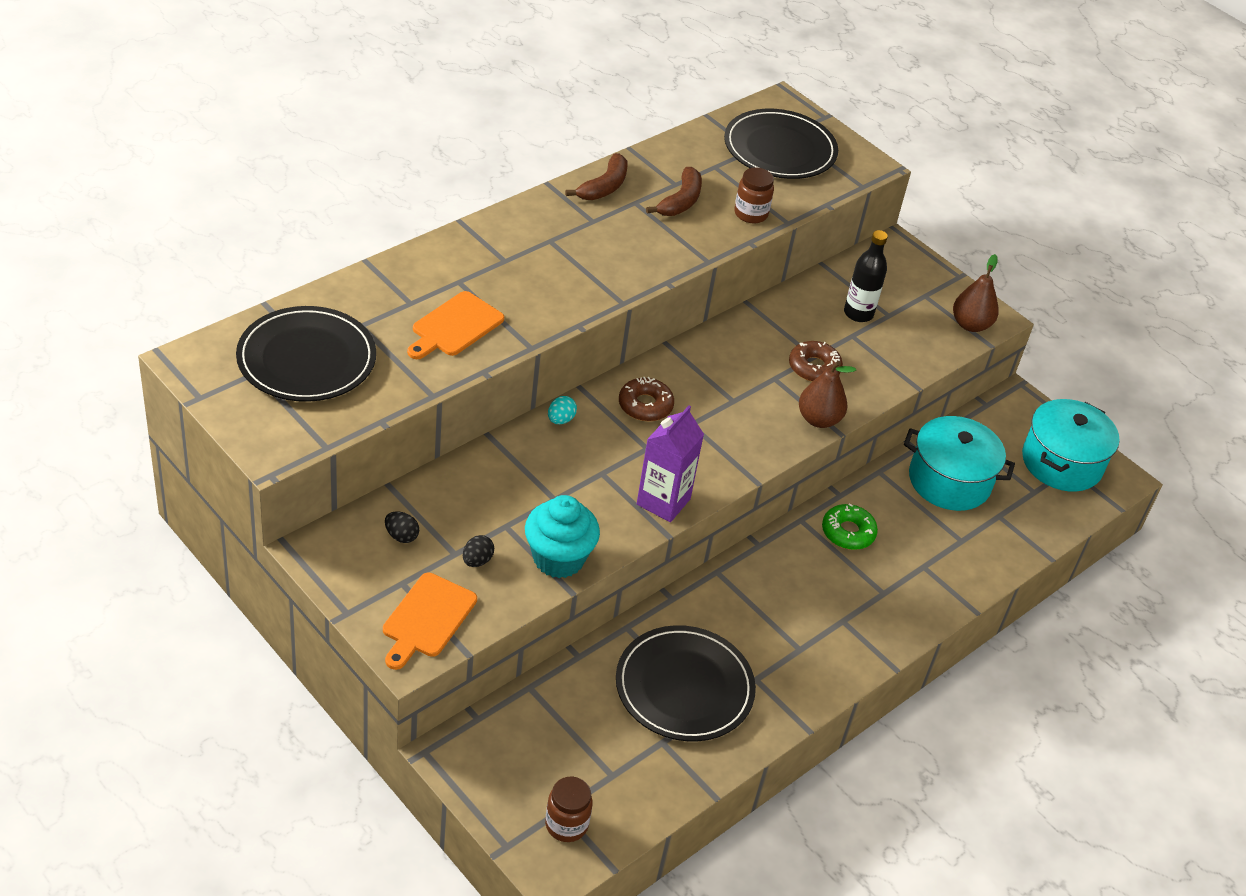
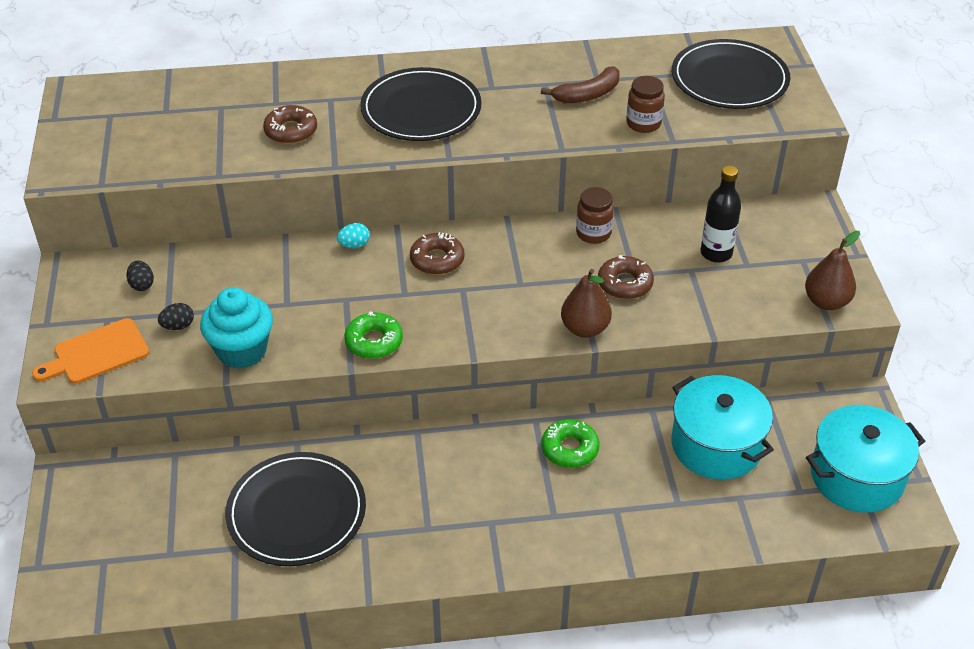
camera: 40 degrees right, 0 degrees up
black plate [236,306,376,402] -> black plate moved to [360,67,482,141]
orange cutting board [407,291,504,359] -> brown donut [263,105,317,144]
brown jar [545,777,593,842] -> brown jar moved to [576,187,614,244]
brown banana [565,153,627,200] -> none
purple carton [637,406,704,522] -> green donut [344,311,403,359]

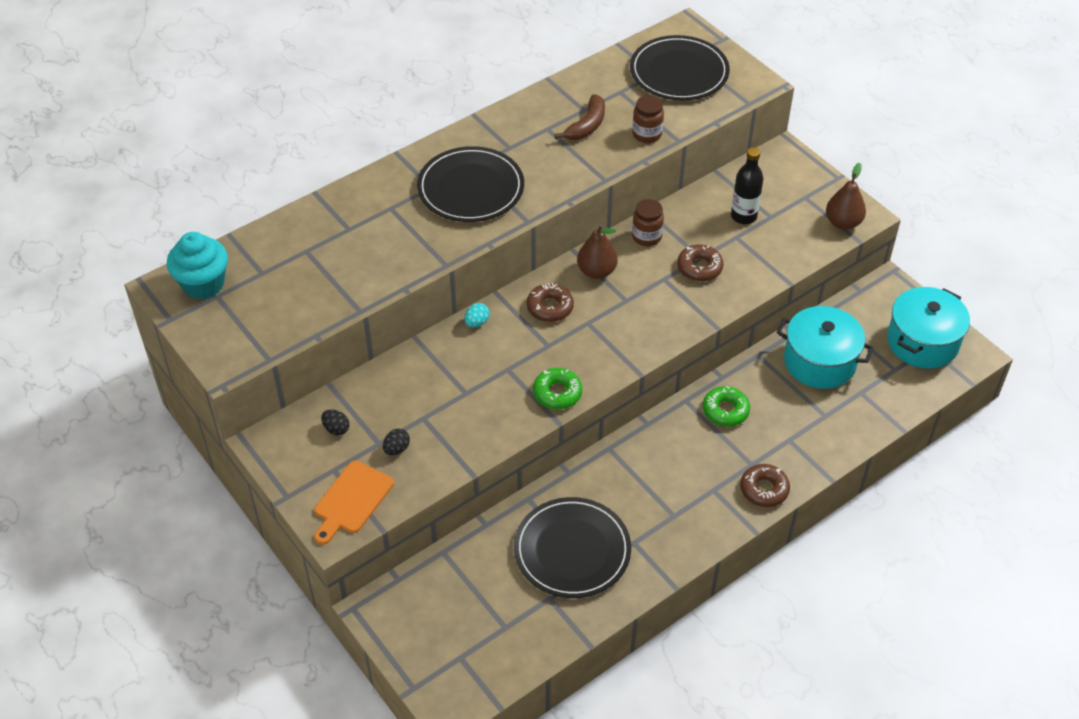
camera: 30 degrees left, 5 degrees up
turquoise cupcake [200,287,273,369] -> turquoise cupcake moved to [167,232,228,300]
brown donut [263,105,317,144] -> brown donut moved to [740,464,790,507]
brown pear [561,269,612,338] -> brown pear moved to [577,224,618,279]

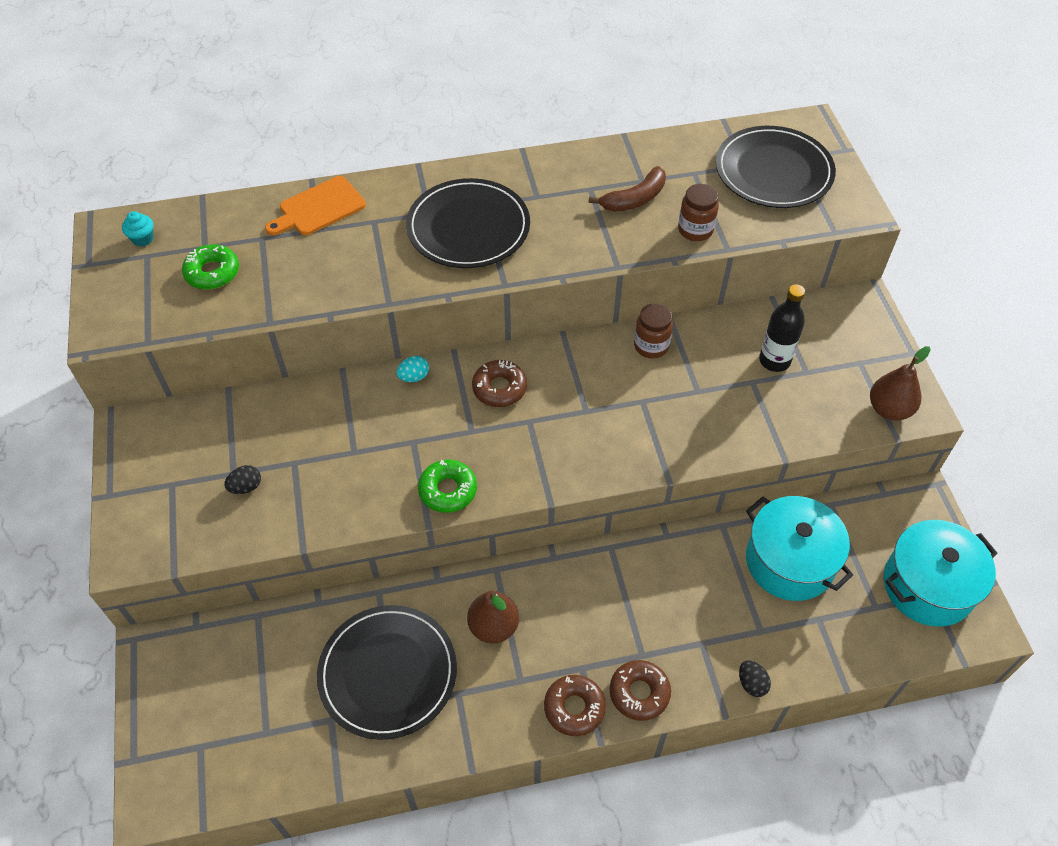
camera: 25 degrees right, 5 degrees up
turquoise cupcake [167,232,228,300] -> turquoise cupcake [122,211,154,247], size x0.46
orange cutting board [314,461,394,545] -> orange cutting board moved to [265,176,366,235]
black egg [321,409,349,436] -> black egg moved to [739,660,771,697]
brown pear [577,224,618,279] -> brown pear moved to [467,591,519,643]
brown donut [677,245,724,281] -> brown donut moved to [544,675,606,736]
green donut [703,386,750,427] -> green donut moved to [182,244,239,290]

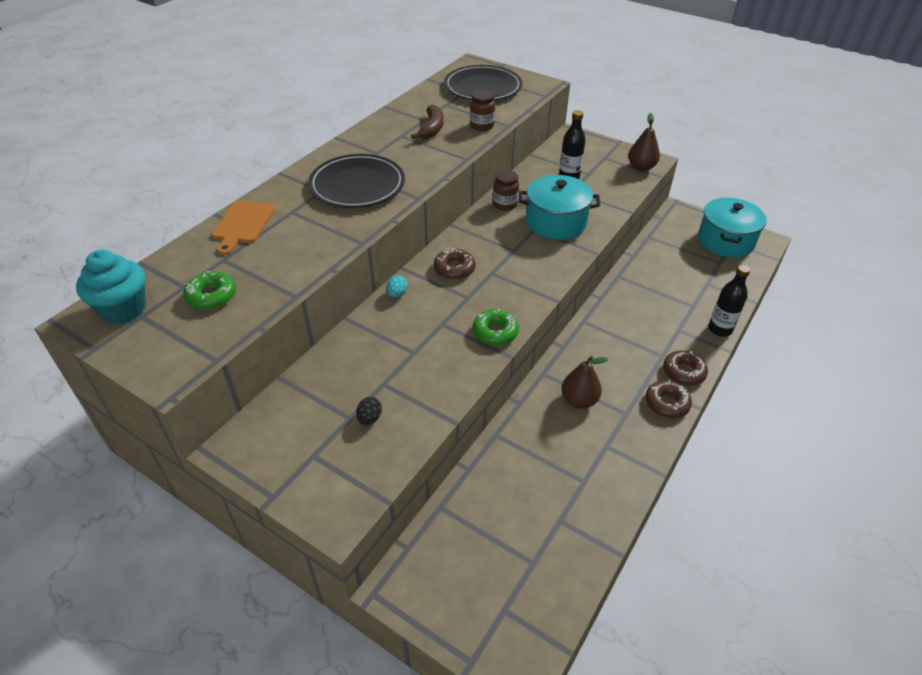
camera: 45 degrees left, 10 degrees down
turquoise cupcake [122,211,154,247] -> turquoise cupcake [76,250,146,324], size x2.16
black plate [317,605,457,740] -> none
black egg [739,660,771,697] -> black bottle [708,265,751,337]
turquoise pot [746,496,853,601] -> turquoise pot moved to [519,175,600,240]

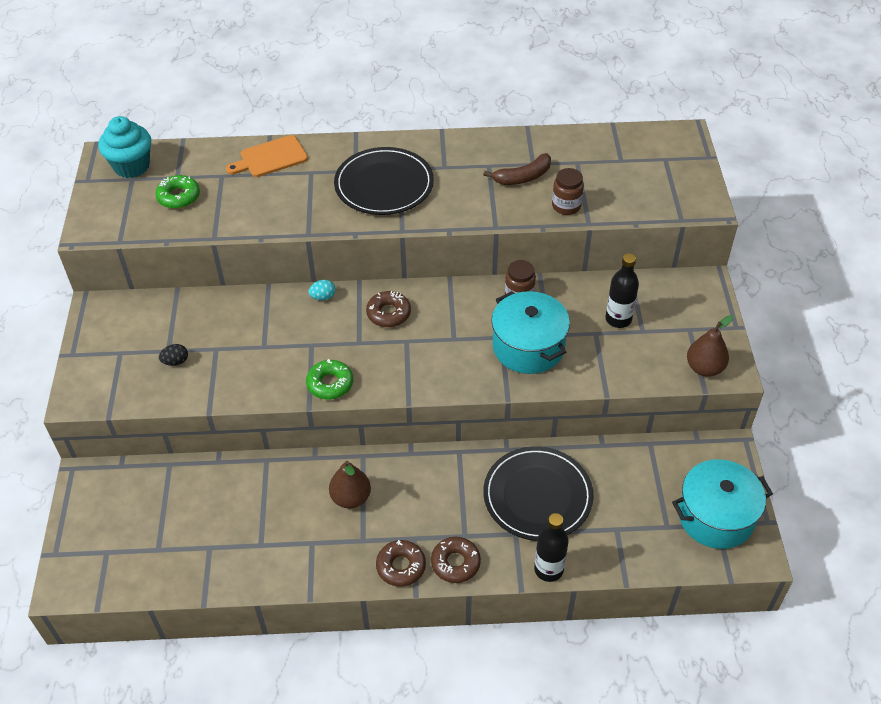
camera: 55 degrees right, 5 degrees up
black plate [444,65,522,101] -> black plate moved to [483,446,593,541]

